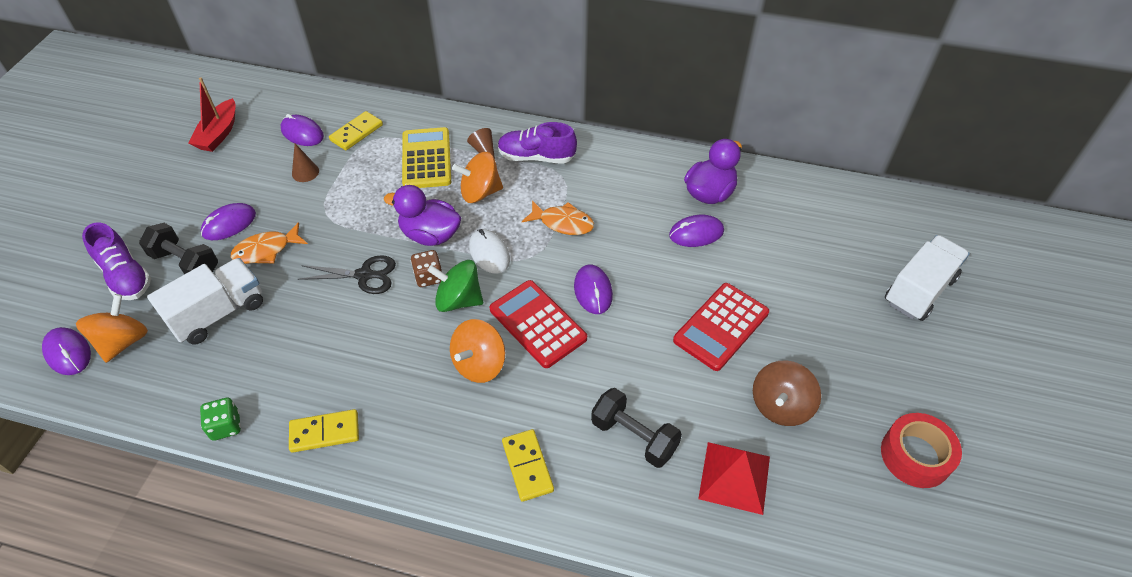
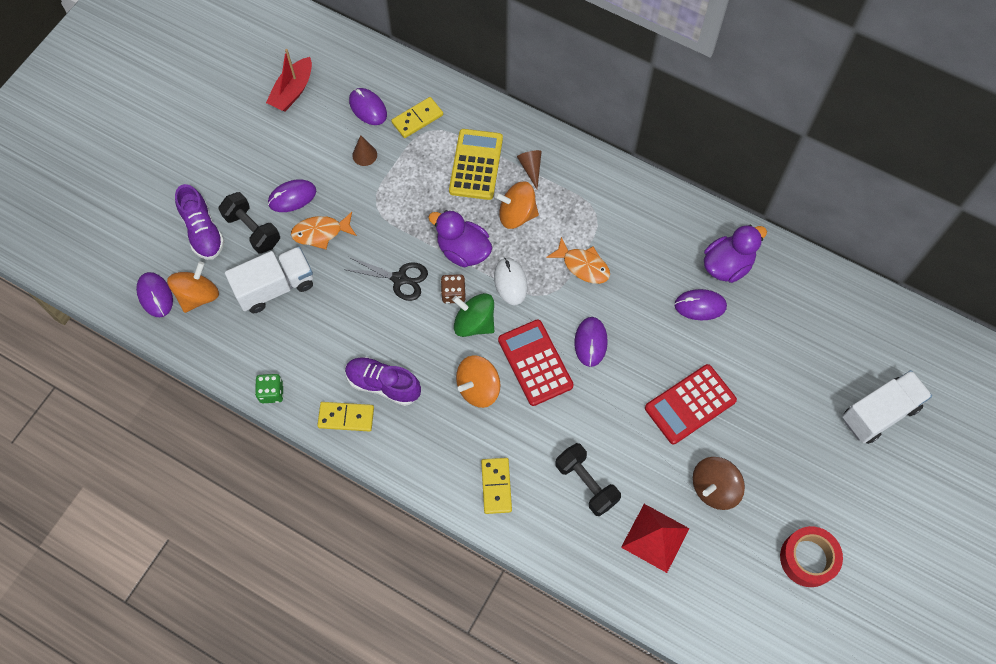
camera: 15 degrees right, 15 degrees up
purple shoe [498,122,577,164] -> purple shoe moved to [345,357,421,406]

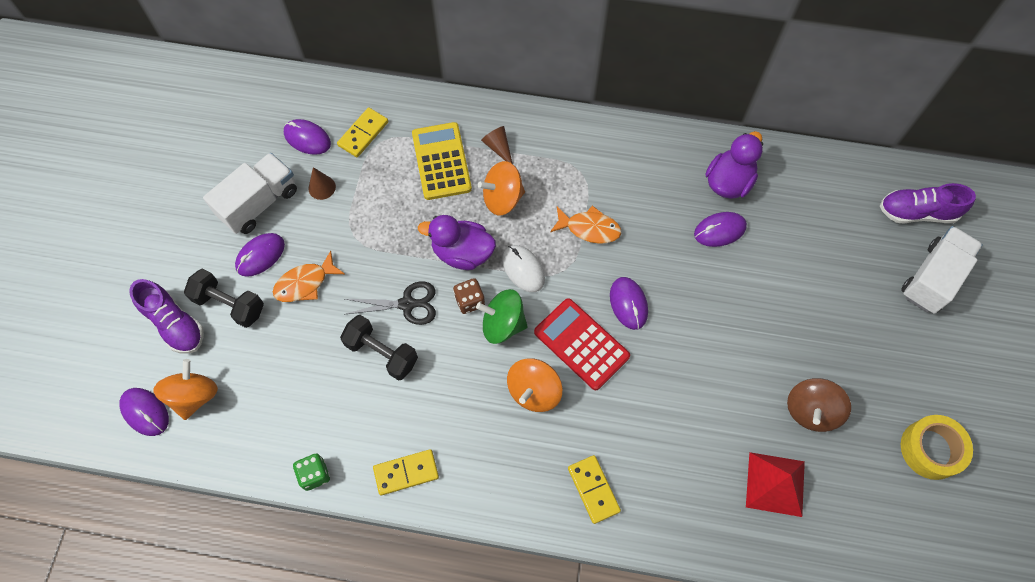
camera: 20 degrees left, 0 degrees up
white truck [225,247,313,313] -> white truck moved to [203,153,297,234]
red boat [266,49,312,111] -> none
purple shoe [345,357,421,406] -> purple shoe moved to [880,183,976,224]
black dumbbell [556,443,621,516] -> black dumbbell moved to [340,315,418,381]
red calculator [645,364,737,444] -> none
red tape [780,526,843,587] -> yellow tape [901,415,973,480]

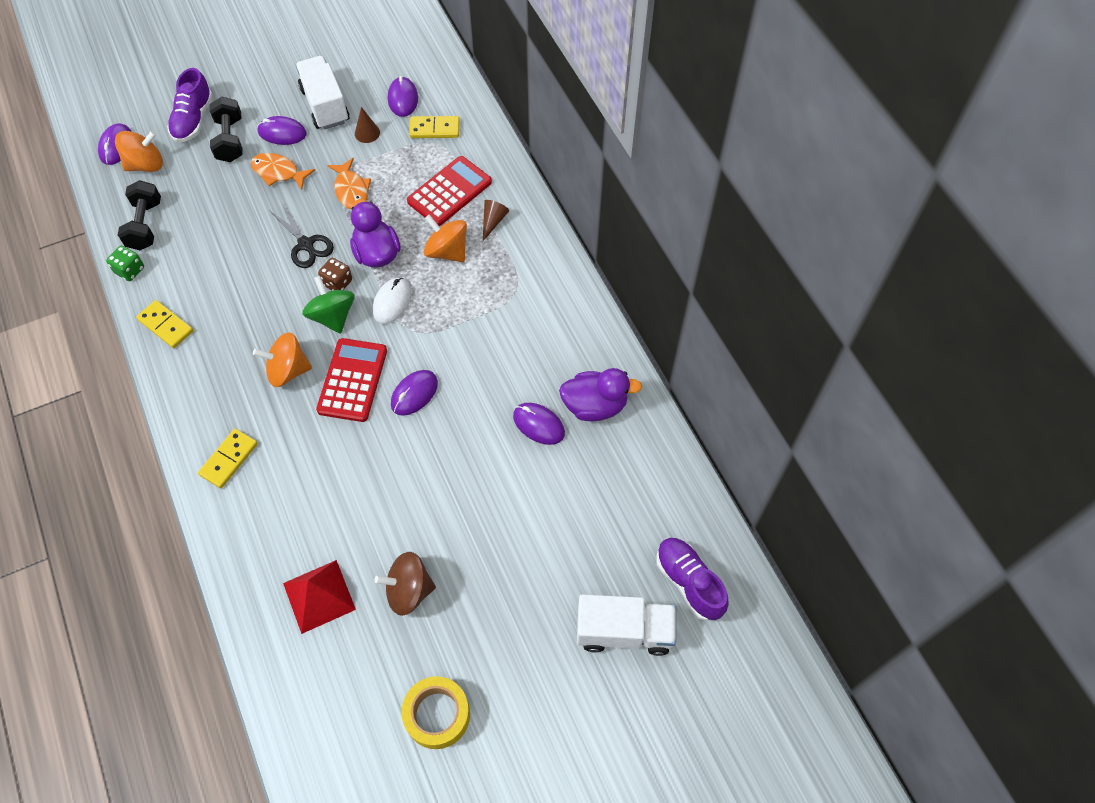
camera: 55 degrees right, 5 degrees down
white truck [203,153,297,234] -> white truck turned 120 degrees counterclockwise [296,56,349,130]
black dumbbell [340,315,418,381] -> black dumbbell moved to [118,180,161,250]
yellow calculator [412,122,472,200] -> red calculator [407,156,492,226]
orange fish [550,205,621,244] -> orange fish moved to [327,158,371,209]

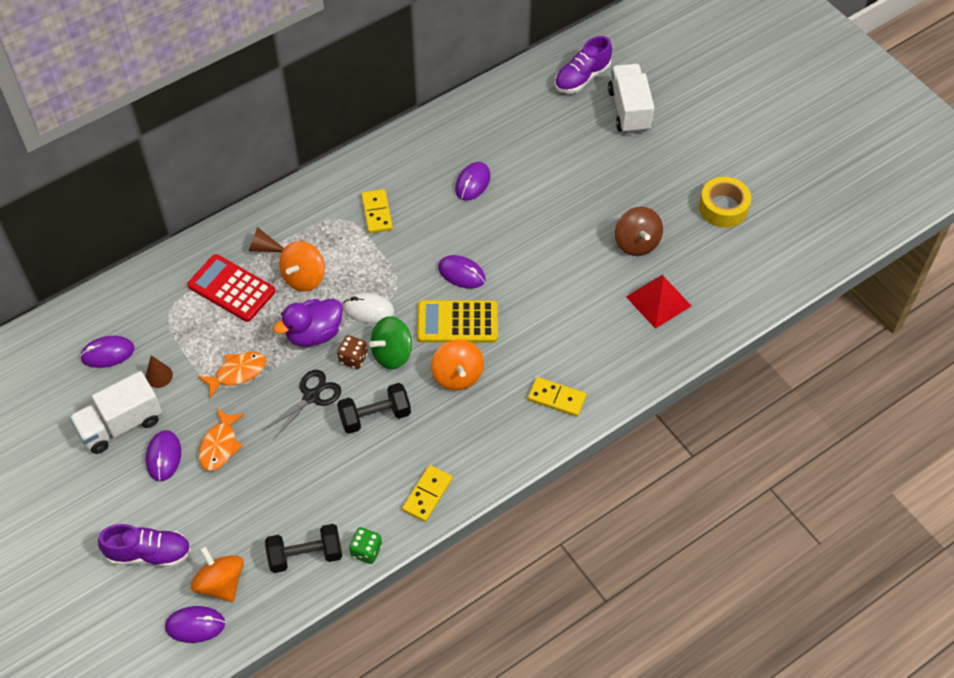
camera: 100 degrees left, 5 degrees down
black dumbbell [210,97,243,162] -> black dumbbell moved to [337,383,411,434]
red calculator [316,338,387,422] -> yellow calculator [417,300,498,343]
yellow domino [409,116,460,138] -> yellow domino moved to [361,189,393,233]
purple duck [559,368,642,421] -> none

